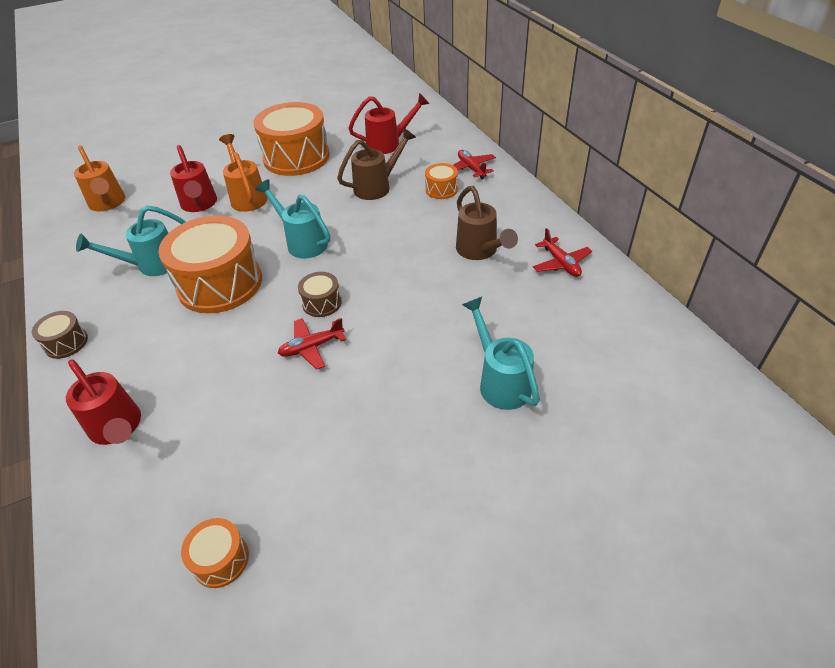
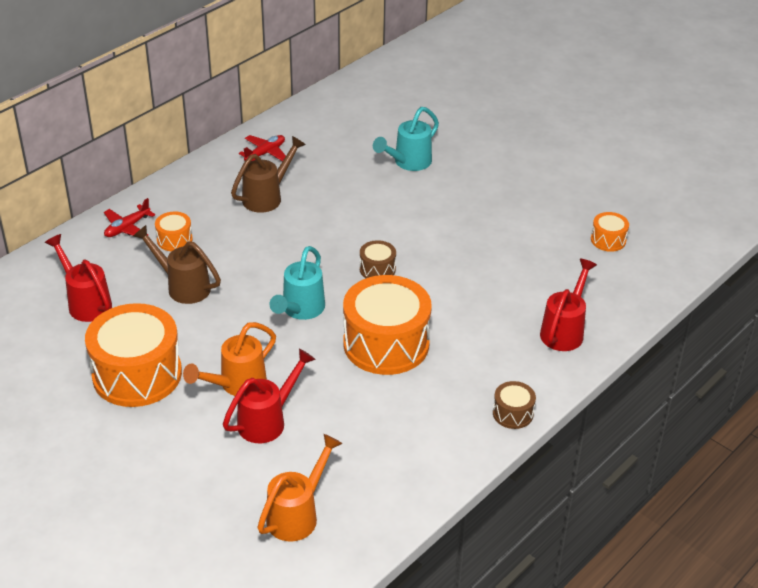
camera: 115 degrees left, 5 degrees down
turquoise watering can [76,205,185,276] -> none
red plane [278,318,346,370] -> none

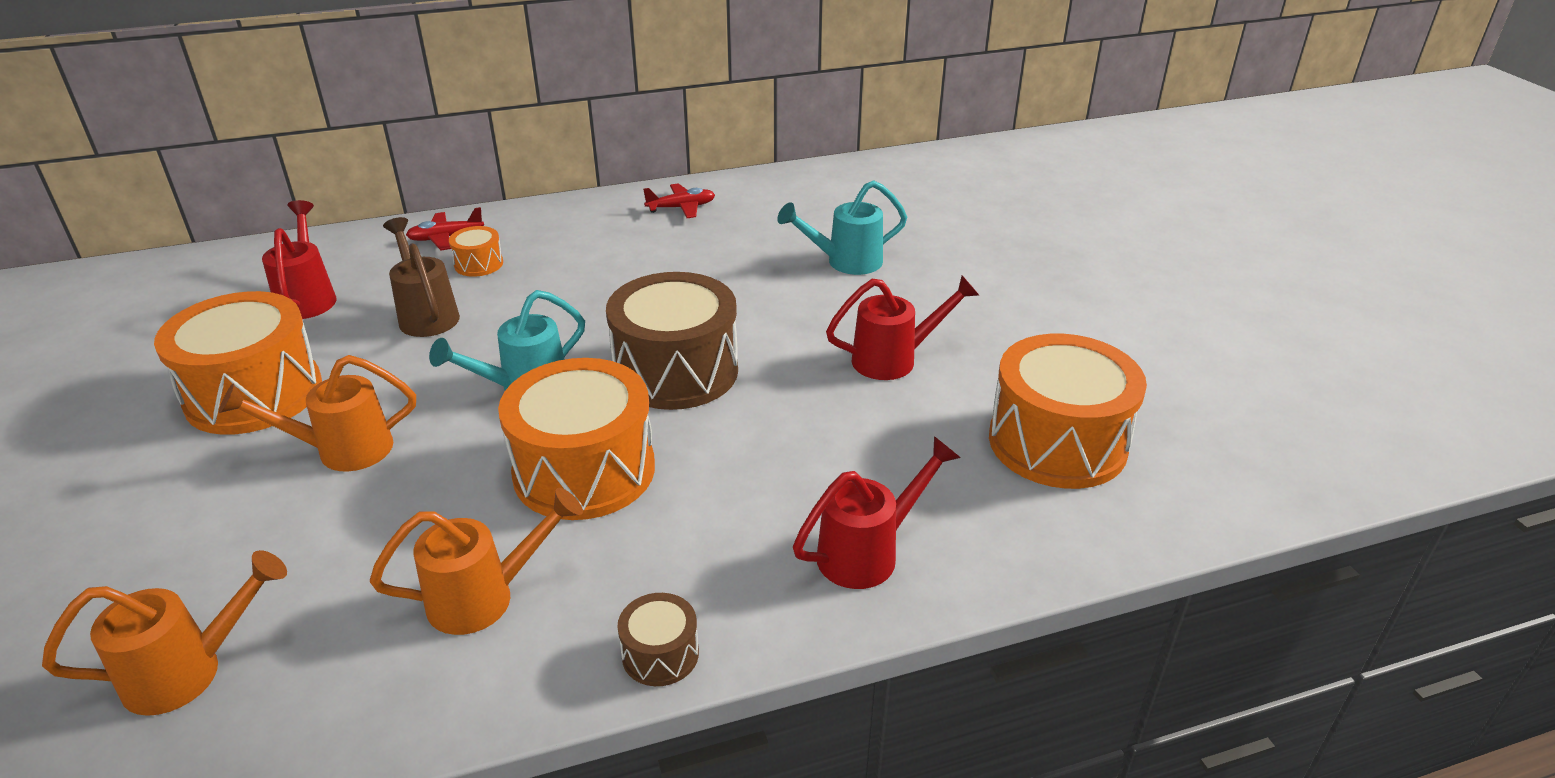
camera: 30 degrees right, 5 degrees down
red watering can [223,349,316,443] -> red watering can moved to [826,275,979,380]
brown watering can [231,136,306,213] -> none
brown drum [360,240,396,278] -> brown drum [606,272,738,410], size x2.23
orange drum [591,212,629,252] -> orange drum [989,334,1147,489], size x2.23
none -> orange watering can [370,488,583,635]

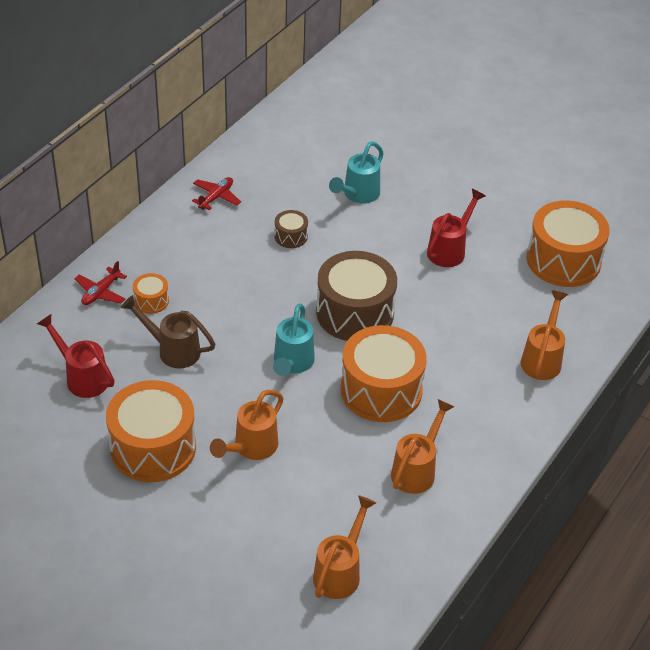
camera: 40 degrees left, 10 degrees up
brown drum [617,593,699,686] -> brown drum moved to [274,210,308,248]
red watering can [793,436,960,589] -> orange watering can [521,290,568,380]

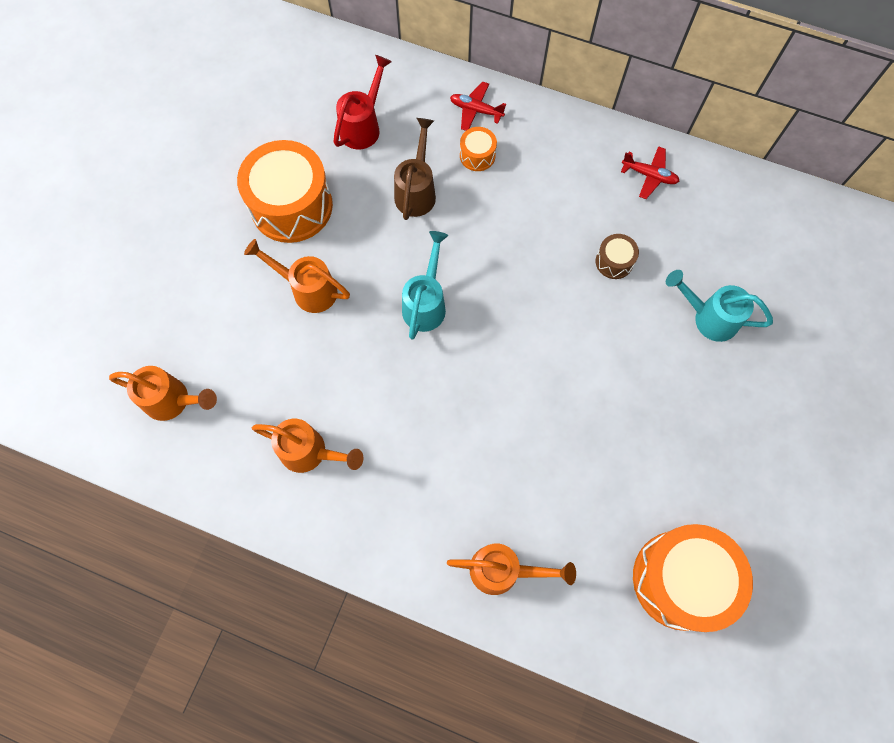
camera: 80 degrees right, 25 degrees up
turquoise watering can [273,304,315,376] -> turquoise watering can turned 105 degrees clockwise [402,231,448,340]
brown drum [316,251,397,341] -> none
orange drum [341,325,427,422] -> none
red watering can [427,189,485,267] -> none

